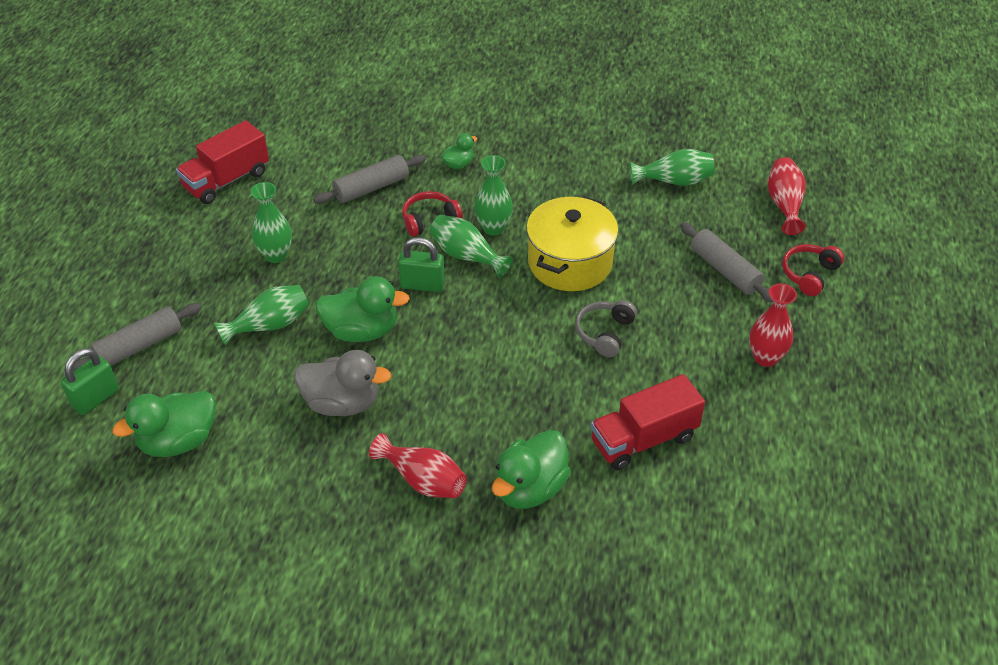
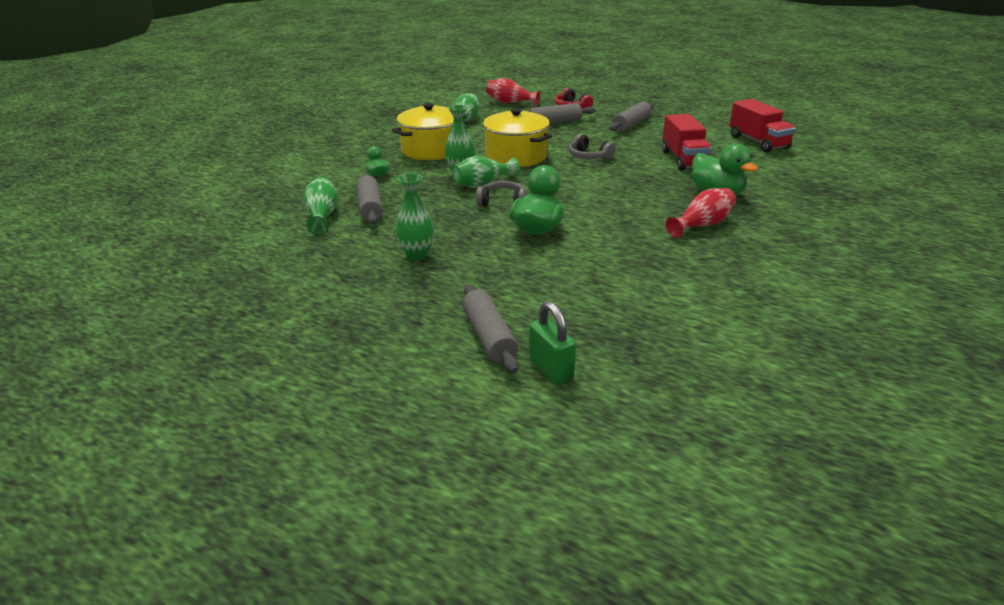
camera: 70 degrees left, 15 degrees down
green duck [112,391,216,457] -> none
red truck [176,120,269,204] -> red truck moved to [729,99,796,152]
green vase [214,285,309,346] -> green vase moved to [303,177,338,235]
grey duck [294,350,391,416] -> none
green padlock [398,237,445,292] -> grey headphones [476,181,526,207]
red headphones [402,191,463,237] -> none
red vase [749,284,797,367] -> grey rolling pin [609,102,653,132]
none -> yellow pot [392,103,466,160]

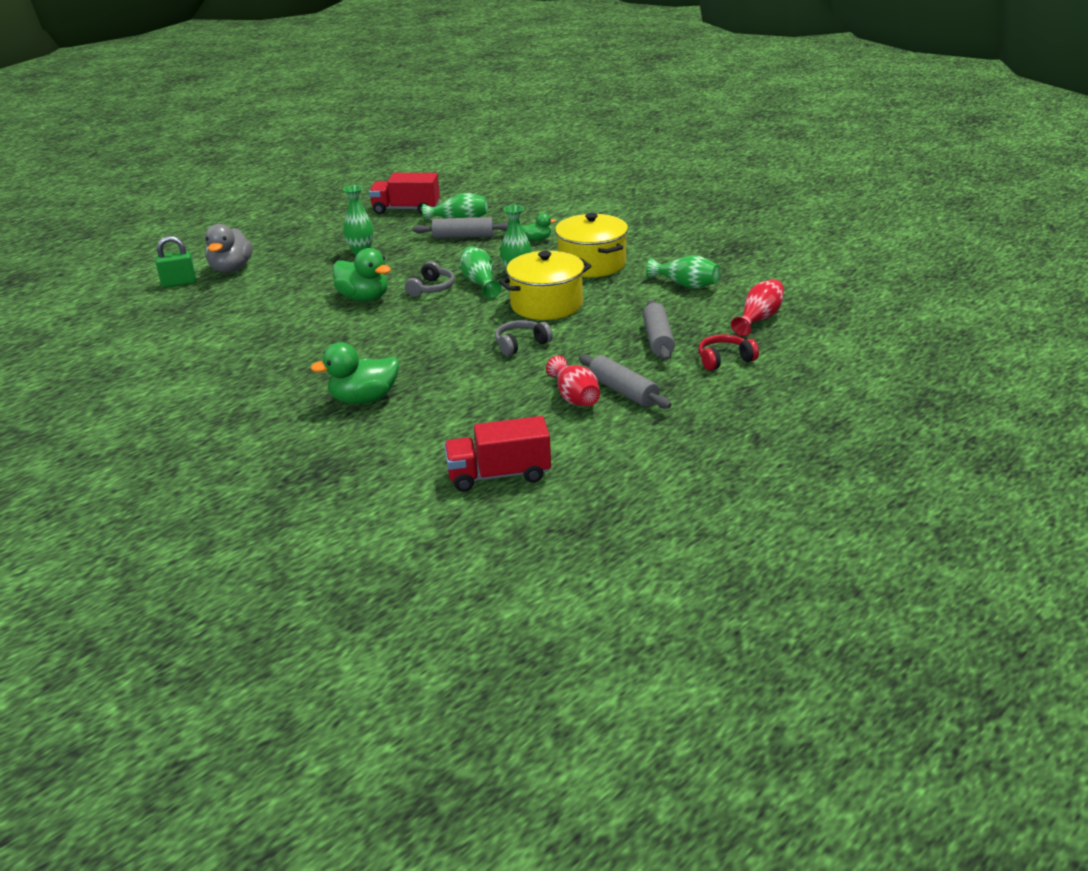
camera: 105 degrees right, 0 degrees up
grey rolling pin [462,284,519,373] -> grey duck [205,224,253,273]
red truck [662,114,712,171] -> red truck moved to [369,173,440,214]
red vase [666,188,736,238] -> red vase moved to [546,355,600,406]

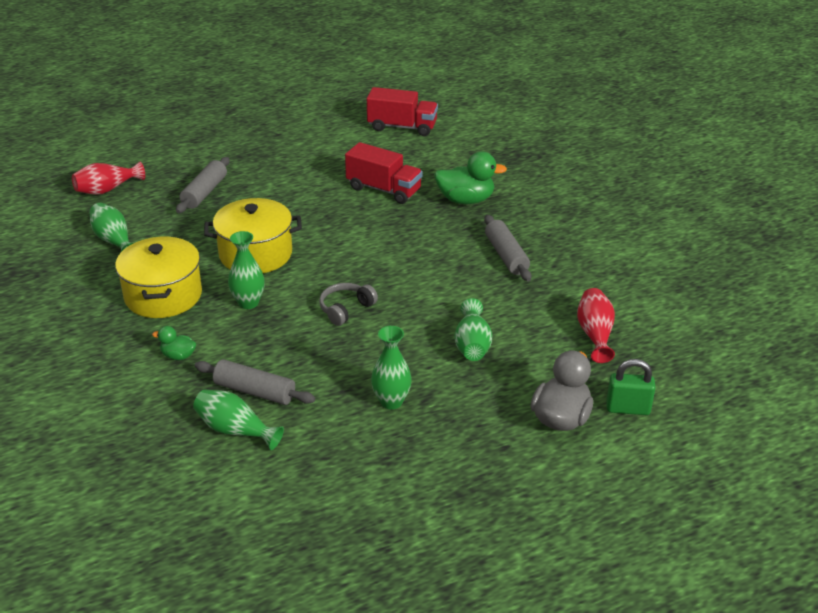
camera: 160 degrees left, 5 degrees up
green duck [333,248,391,302] -> none
red truck [369,173,440,214] -> red truck moved to [345,142,423,204]
green vase [460,246,502,299] -> green vase moved to [454,298,492,361]
grey headphones [495,320,553,356] -> none
red vase [546,355,600,406] -> red vase moved to [577,288,615,363]
grey rolling pin [579,354,671,409] -> grey rolling pin moved to [484,215,531,281]
red headphones [698,334,759,371] -> none

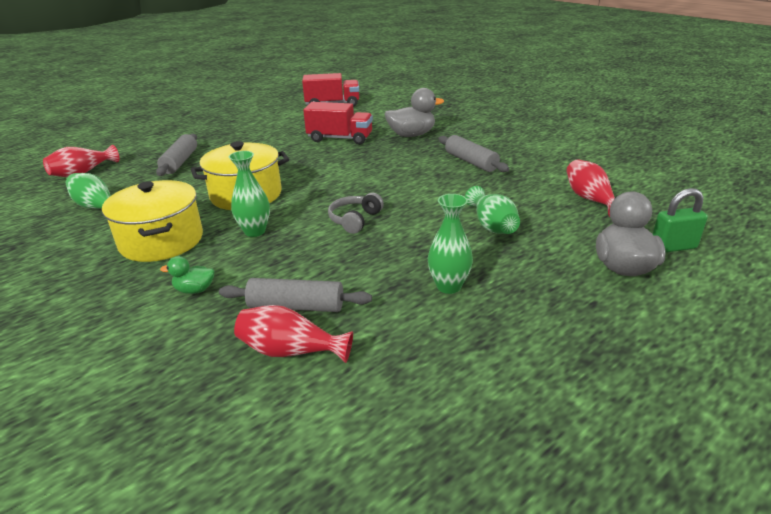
camera: 15 degrees left, 5 degrees down
green vase [193,390,284,450] -> red vase [234,305,353,363]
green duck [434,152,507,204] -> grey duck [385,88,444,137]

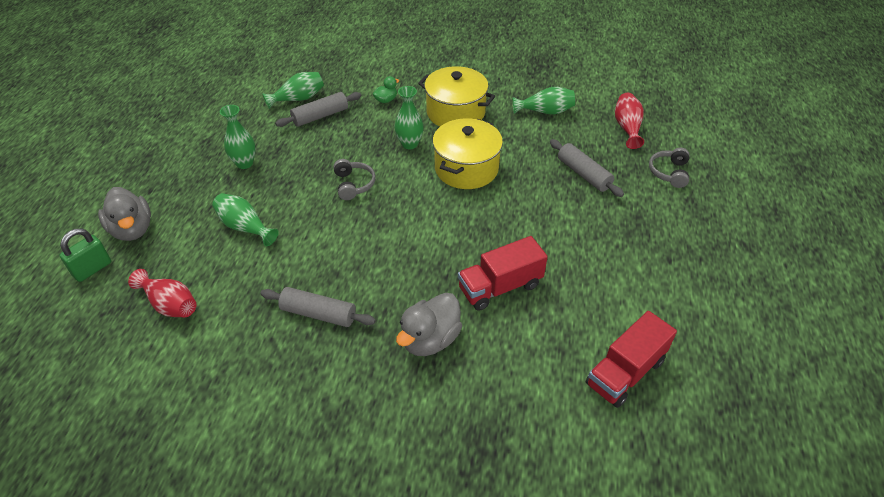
camera: 140 degrees right, 15 degrees up
red vase [234,305,353,363] -> green vase [262,72,324,109]
none -> grey headphones [649,148,689,188]

